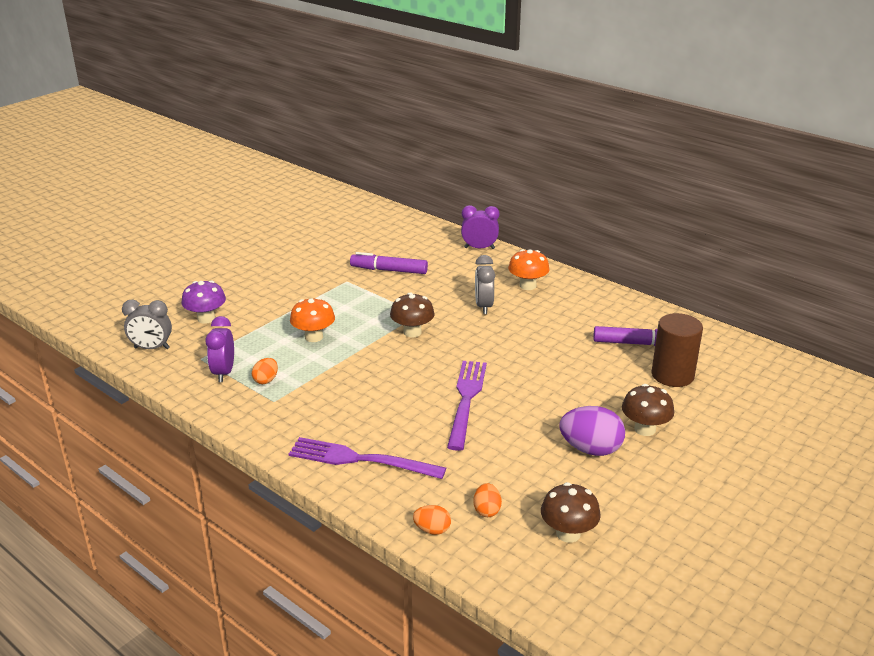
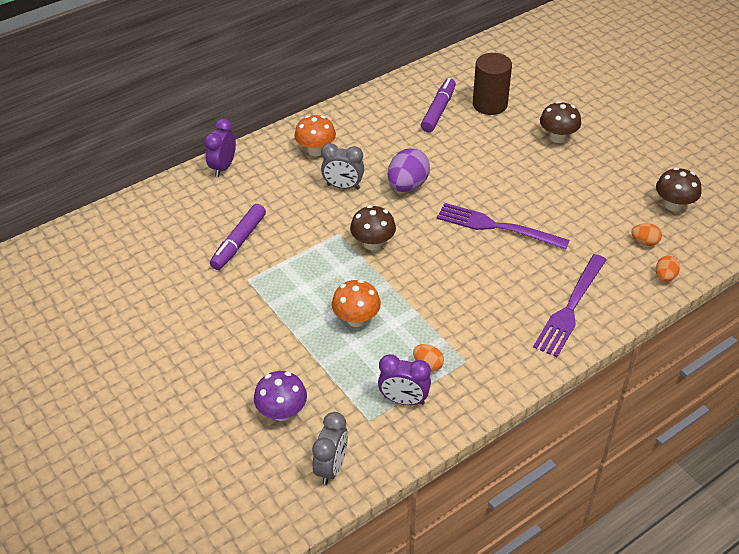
camera: 75 degrees left, 15 degrees up
purple egg [560,406,625,456] -> purple egg moved to [388,148,430,192]

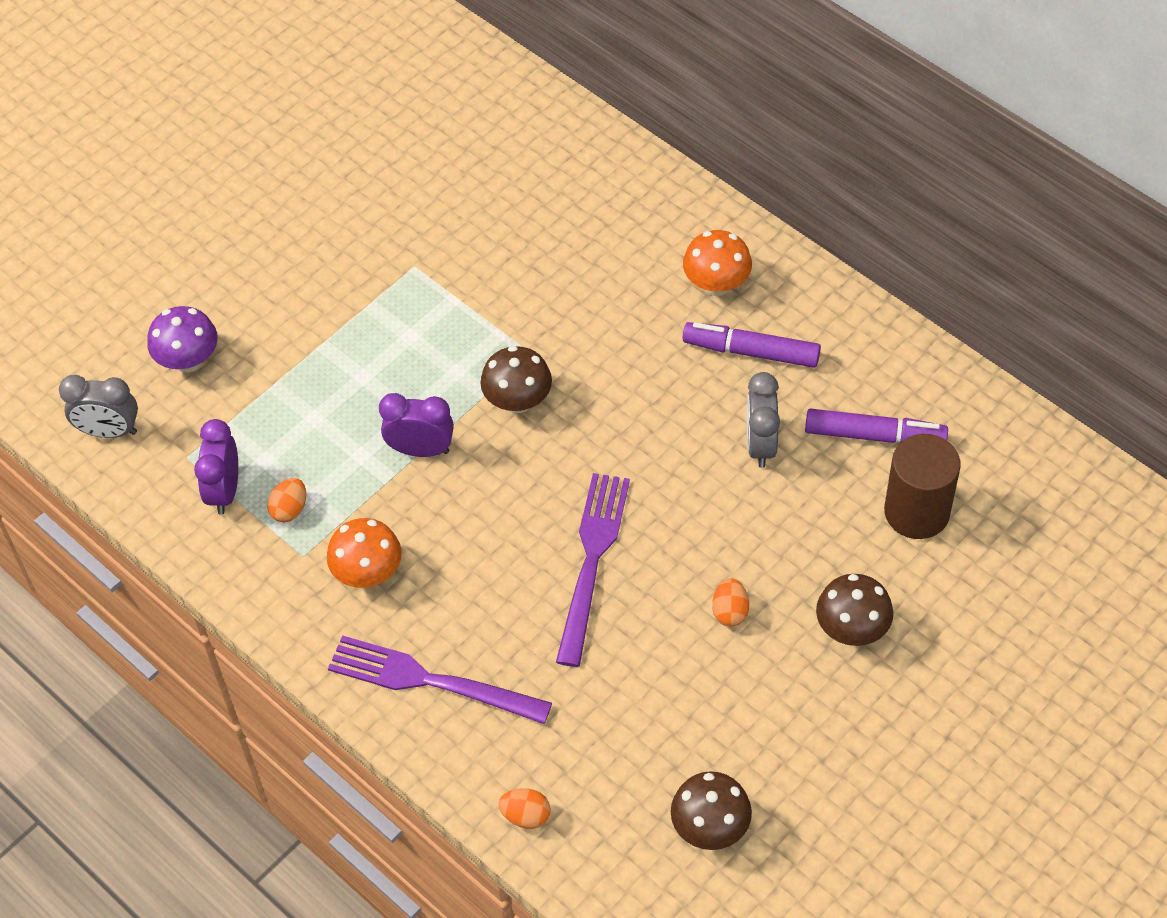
camera: 80 degrees right, 10 degrees up
purple clock [204,119,236,177] -> purple clock moved to [379,393,454,457]
purple marker [210,204,266,270] -> purple marker moved to [683,322,821,368]
grey clock [321,143,364,189] -> grey clock moved to [747,372,780,468]
orange mushroom [332,279,381,327] -> orange mushroom moved to [327,518,402,588]
purple egg [388,148,430,192] -> none
orange egg [631,223,662,246] -> orange egg moved to [712,578,749,627]

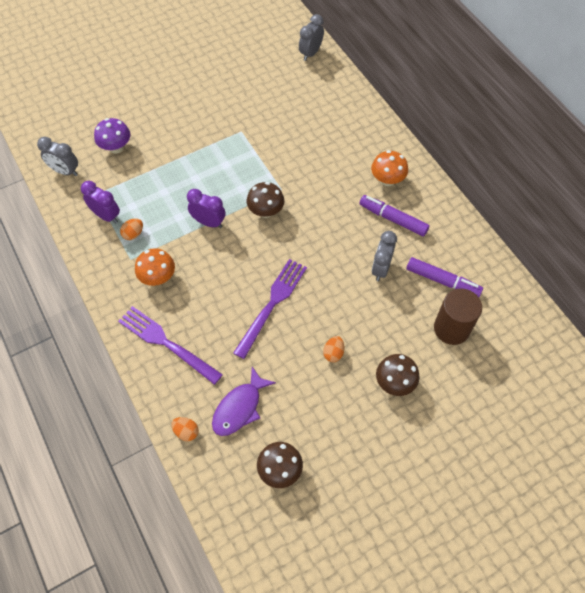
camera: 15 degrees right, 5 degrees up
purple clock [194,419,238,514] -> purple clock turned 105 degrees clockwise [81,181,120,223]
none -> purple fish [212,367,276,436]
none -> grey clock [299,14,324,61]

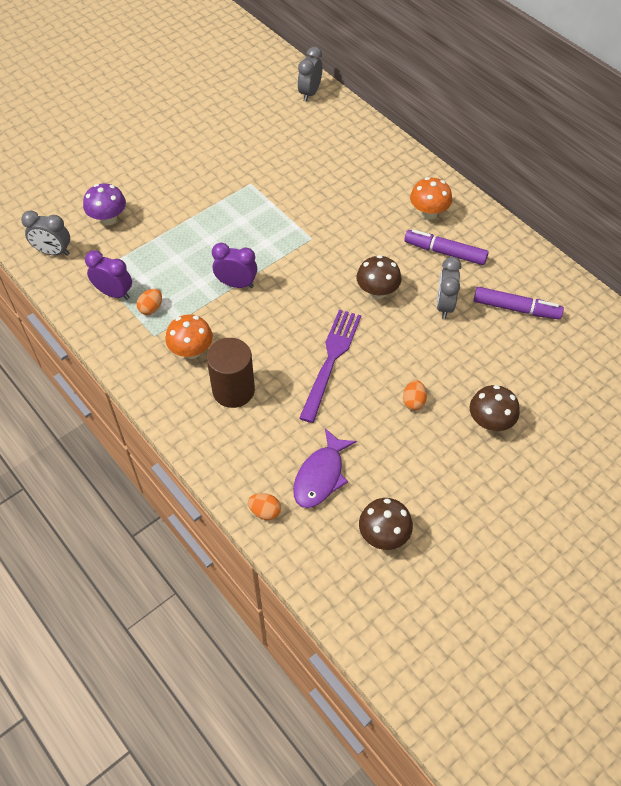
camera: 10 degrees left, 5 degrees down
purple fork [118,306,223,385] -> none
brown mushroom [247,182,284,218] -> brown mushroom moved to [357,255,402,299]
brown cylinder [434,289,482,345] -> brown cylinder moved to [207,338,255,408]

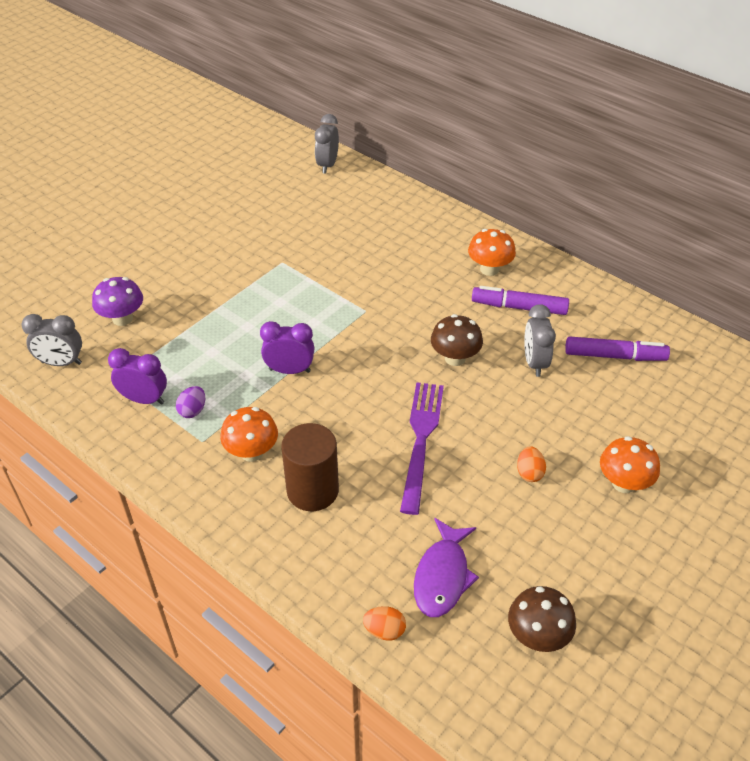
camera: 10 degrees left, 10 degrees down
orange egg [137,289,162,315] -> purple egg [176,386,205,418]
brown mushroom [470,385,520,431] -> orange mushroom [600,436,660,493]

